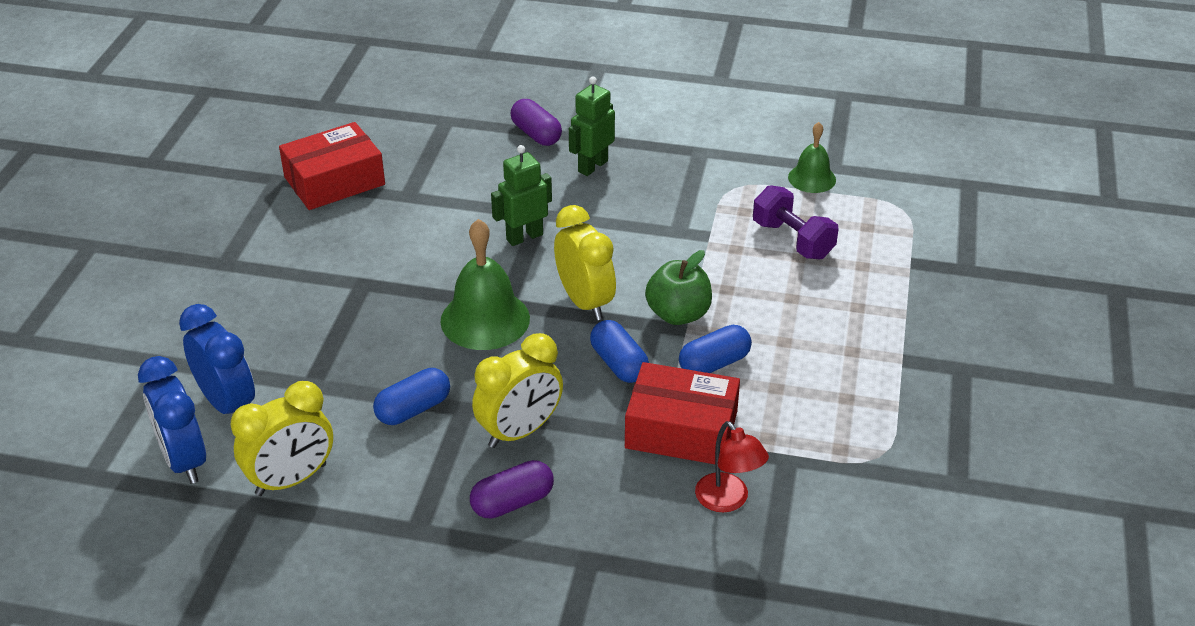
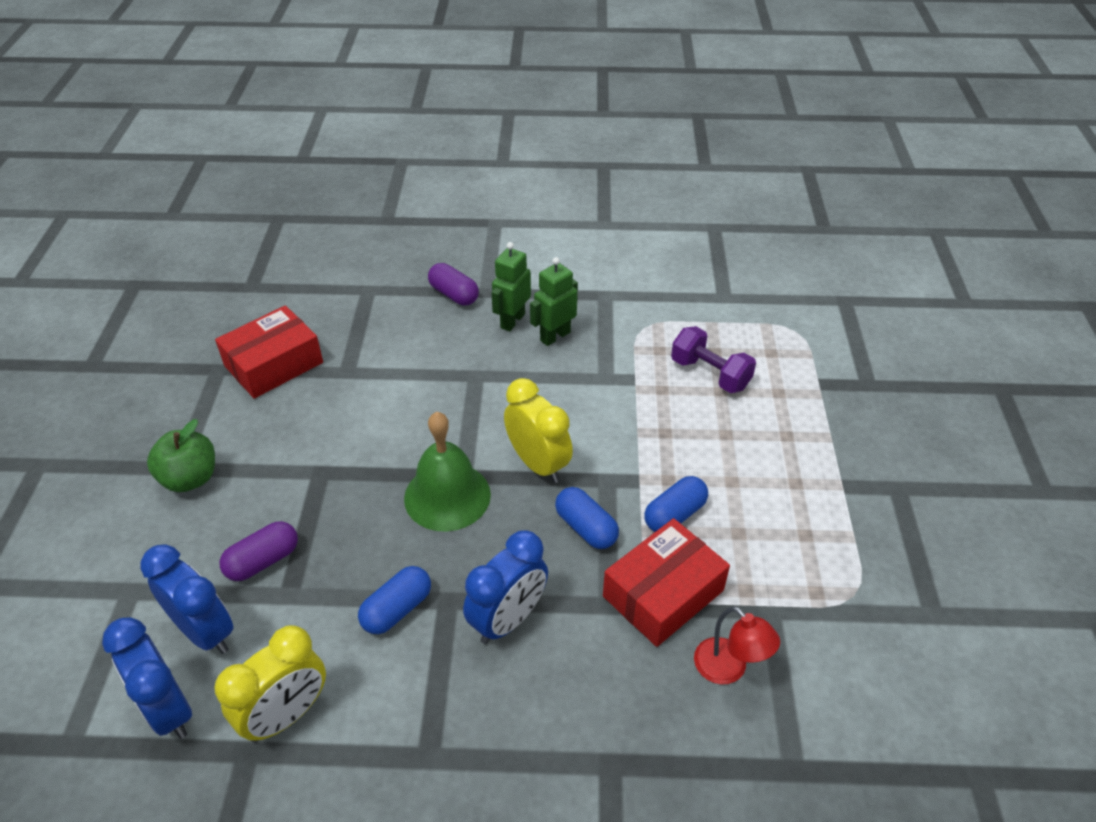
camera: 10 degrees left, 5 degrees up
purple capsule [470,460,554,519] -> purple capsule moved to [220,521,298,581]
yellow clock [472,333,563,448] -> blue clock [463,530,548,644]
green robot [491,145,552,246] -> green robot moved to [530,257,578,346]
red box [625,362,740,464] -> red box turned 45 degrees counterclockwise [603,518,730,647]
green apple [645,250,712,325] -> green apple moved to [147,419,215,492]
green bell [788,122,836,193] -> none

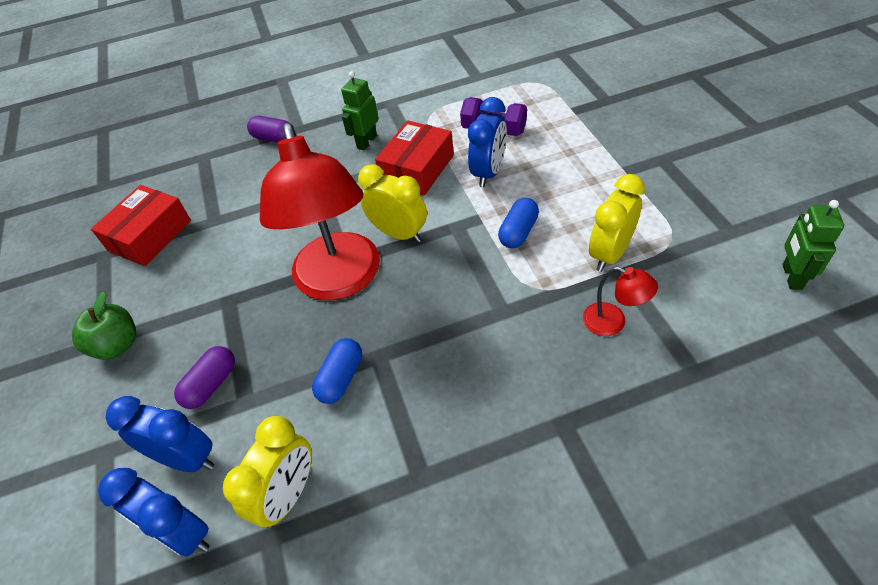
camera: 15 degrees left, 5 degrees up
green bell [404,412,491,532] -> red lamp [260,123,380,300]
blue clock [463,530,548,644] -> blue clock moved to [468,97,507,187]
green robot [491,242,531,332] -> green robot moved to [783,200,844,290]
blue capsule [555,487,619,549] -> none
red box [603,518,730,647] -> red box moved to [375,120,454,196]
none -> yellow clock [589,174,645,272]

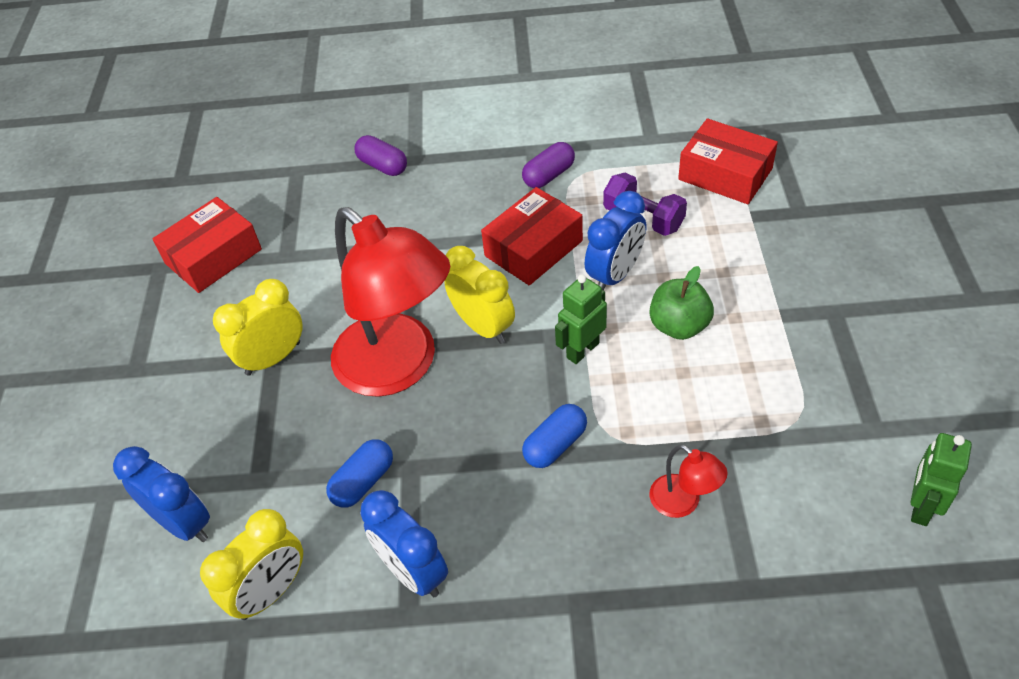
camera: 15 degrees right, 0 degrees up
green apple [72,292,136,360] -> green apple moved to [650,266,714,340]
blue clock [98,468,209,557] -> blue clock moved to [360,490,448,597]
purple capsule [174,346,235,409] -> purple capsule moved to [522,142,575,188]
red lamp [260,123,380,300] -> red lamp turned 45 degrees counterclockwise [331,207,450,397]
green robot [341,71,379,151] -> green robot moved to [555,274,607,364]
blue capsule [498,198,539,248] -> blue capsule moved to [522,404,587,468]
yellow clock [589,174,645,272] -> yellow clock moved to [213,279,303,376]
none -> red box [678,119,778,204]

